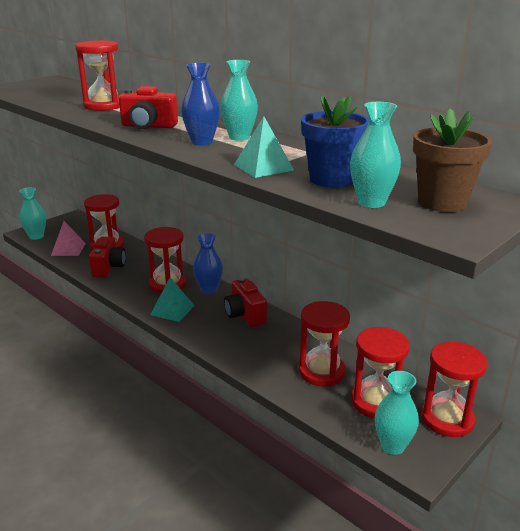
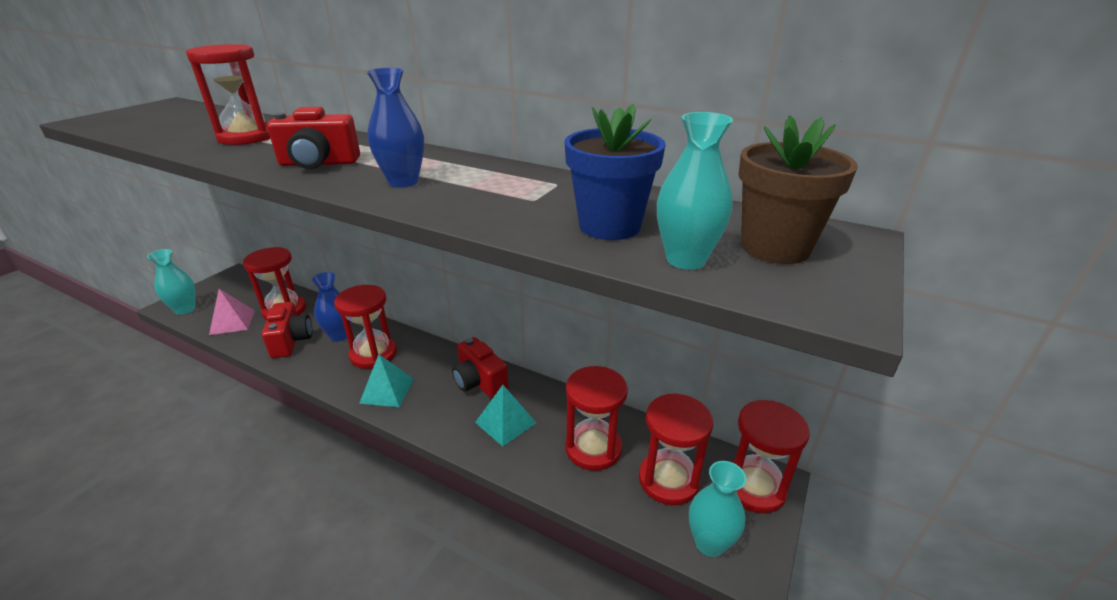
camera: 15 degrees left, 5 degrees up
blue vase [193,233,223,294] -> blue vase moved to [311,272,351,341]
turquoise vase [220,60,258,141] -> none
turquoise pyramid [234,116,294,178] -> turquoise pyramid moved to [475,385,536,446]

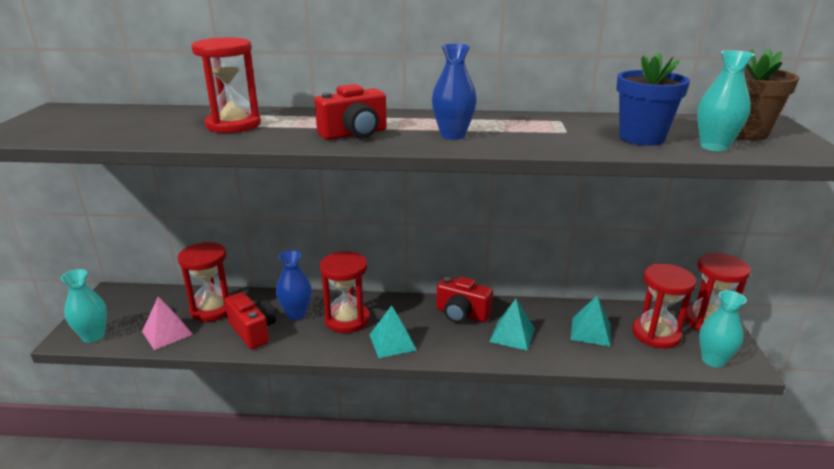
camera: 25 degrees left, 5 degrees down
red hourglass [565,366,628,471] -> turquoise pyramid [570,296,611,347]

